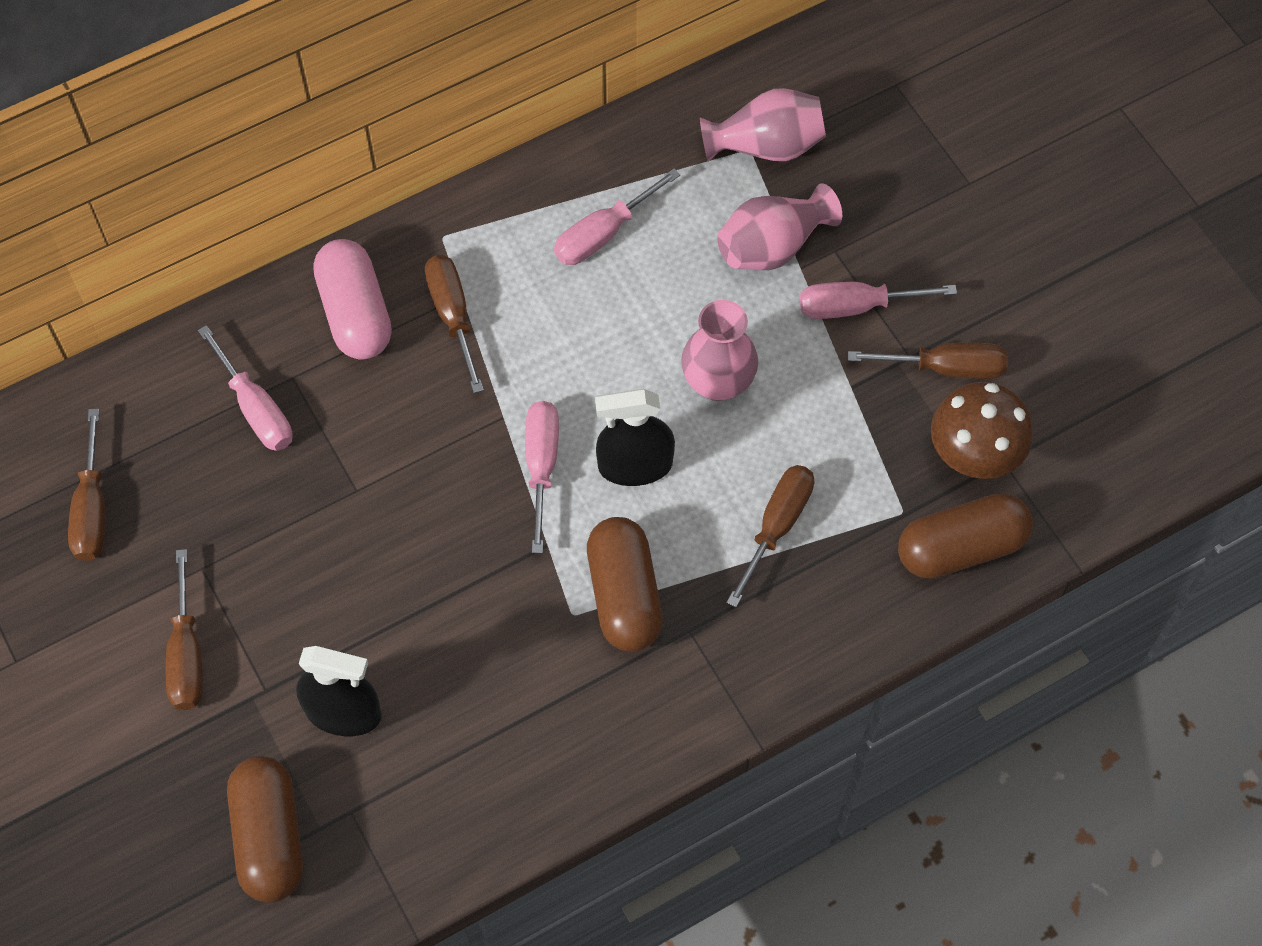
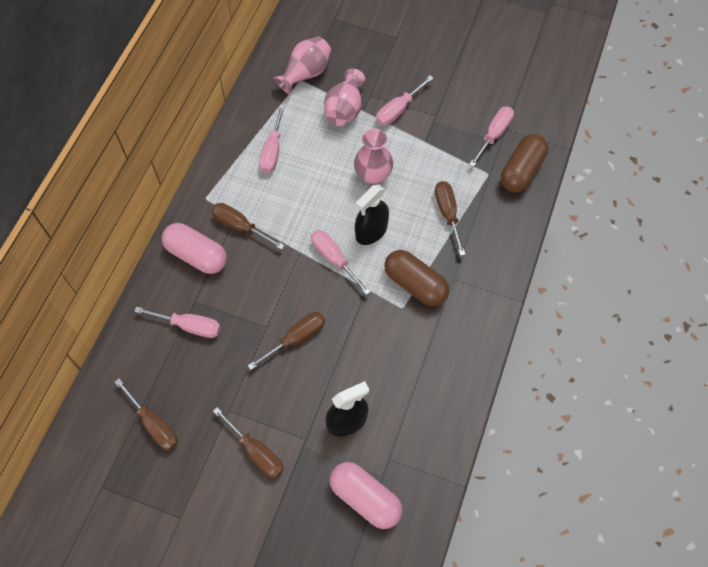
camera: 40 degrees left, 0 degrees up
brown capsule [227,756,303,903] -> pink capsule [330,462,402,529]
brown screwdriver [848,343,1008,379] -> brown screwdriver moved to [247,312,325,370]
brown mushroom [931,382,1033,479] -> pink screwdriver [469,106,514,167]

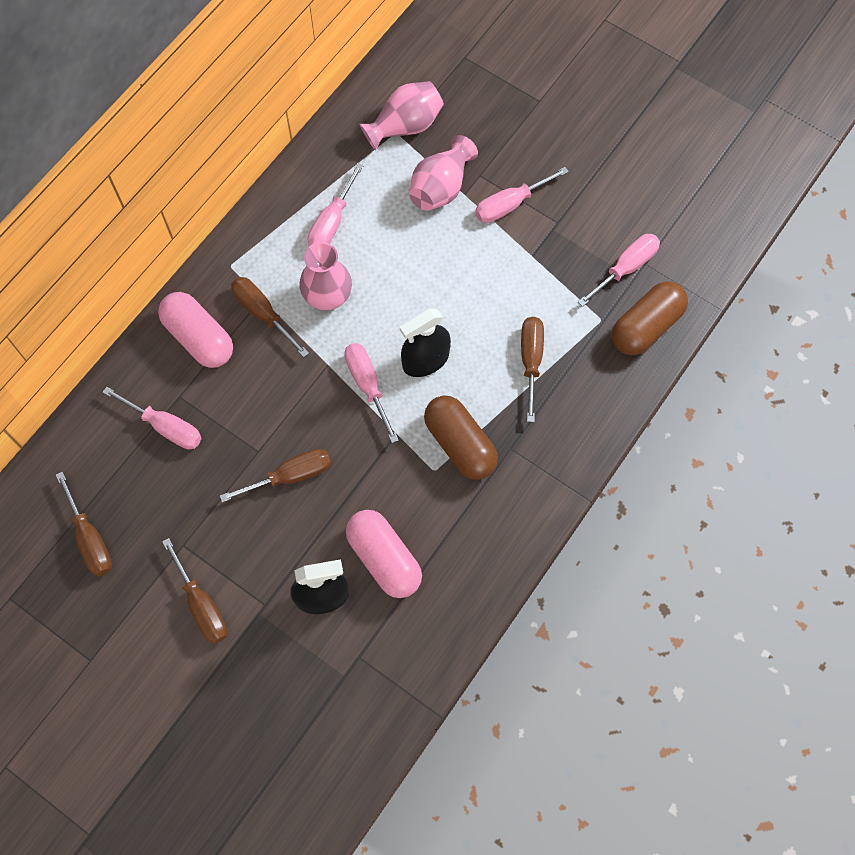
camera: 15 degrees right, 5 degrees up
pink capsule [330,462,402,529] -> pink capsule moved to [346,510,422,598]
pink vase [354,128,393,185] -> pink vase moved to [299,242,352,311]

